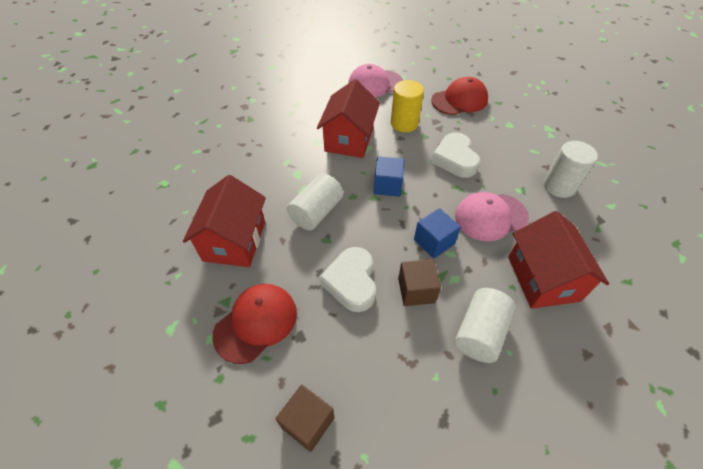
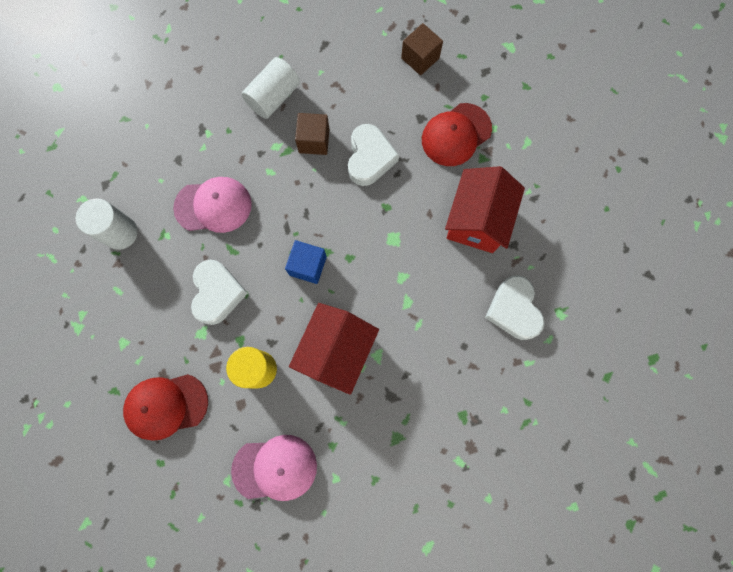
camera: 170 degrees left, 25 degrees up
white cylinder [287,173,343,230] -> none
blue cube [414,208,461,259] -> none
red house [508,211,609,309] -> none
none -> white heart [485,275,545,340]

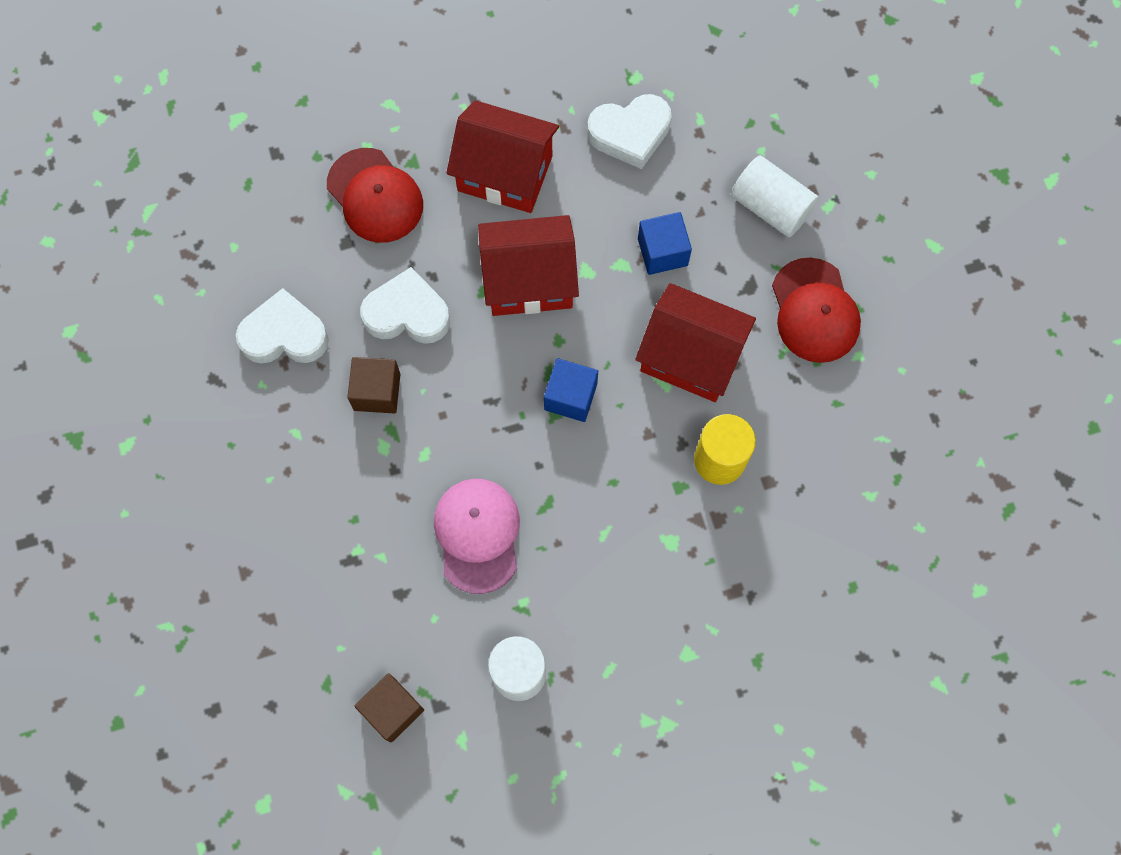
camera: 90 degrees left, 5 degrees down
red cap [123,374,208,441] -> red cap moved to [772,257,861,363]
white heart [191,260,248,325] -> white heart moved to [236,288,329,364]
pink cap [231,435,317,501] -> none
white cylinder [242,57,300,119] -> white cylinder moved to [731,156,819,237]
brown cube [401,23,443,75] -> brown cube moved to [354,673,424,743]
none -> red house [478,215,579,316]
none -> blue cube [638,212,692,275]

